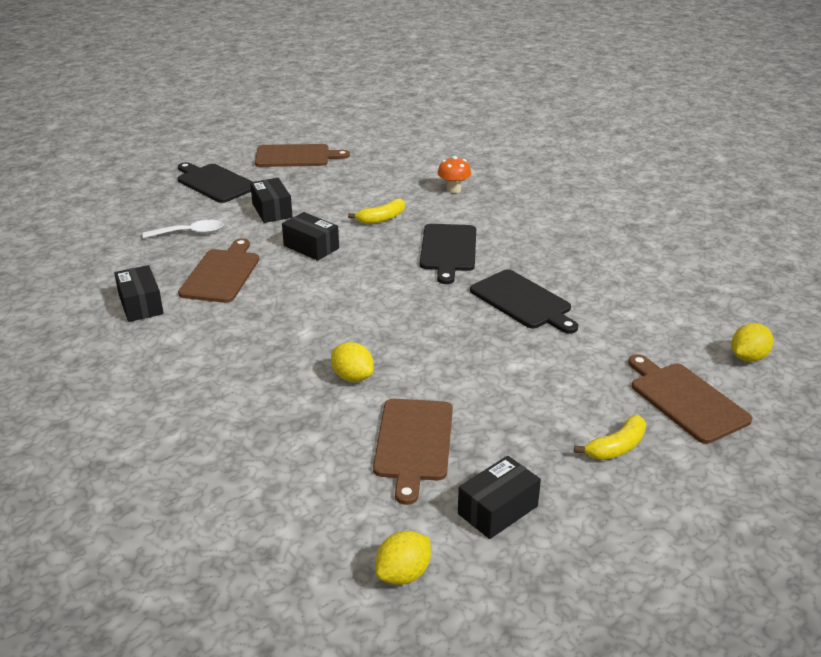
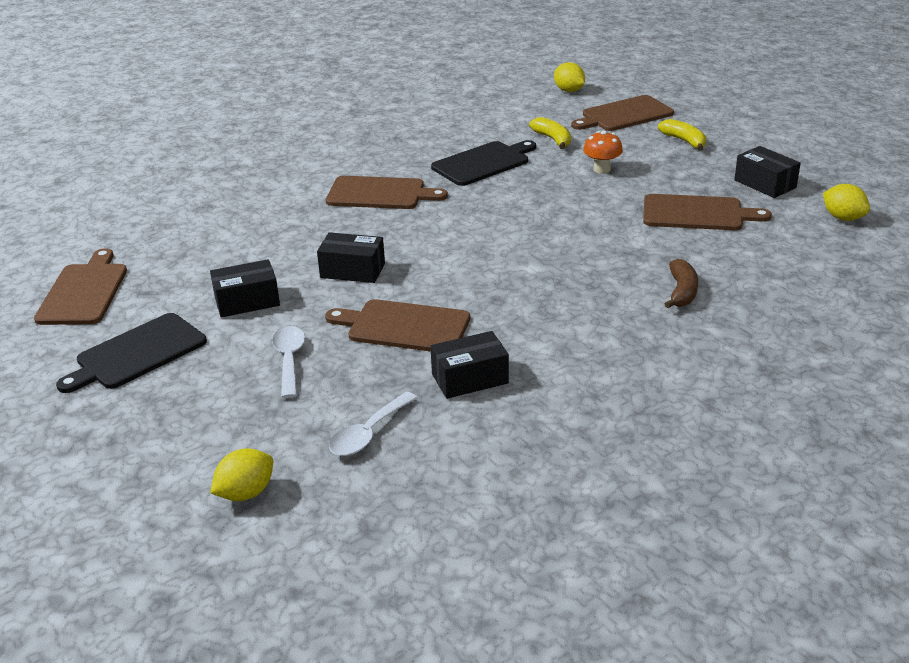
camera: 85 degrees left, 0 degrees up
black box [282,212,339,261] -> black box turned 60 degrees clockwise [317,232,385,283]
yellow lemon [331,342,374,382] -> yellow lemon moved to [210,448,273,501]
yellow banana [348,199,405,224] -> yellow banana moved to [529,117,571,149]
black cutting board [420,224,476,284] -> brown cutting board [326,176,448,209]
orange mushroom [438,156,471,193] -> orange mushroom moved to [583,131,623,174]
none -> white spoon [329,392,417,456]
none -> brown banana [665,259,698,308]

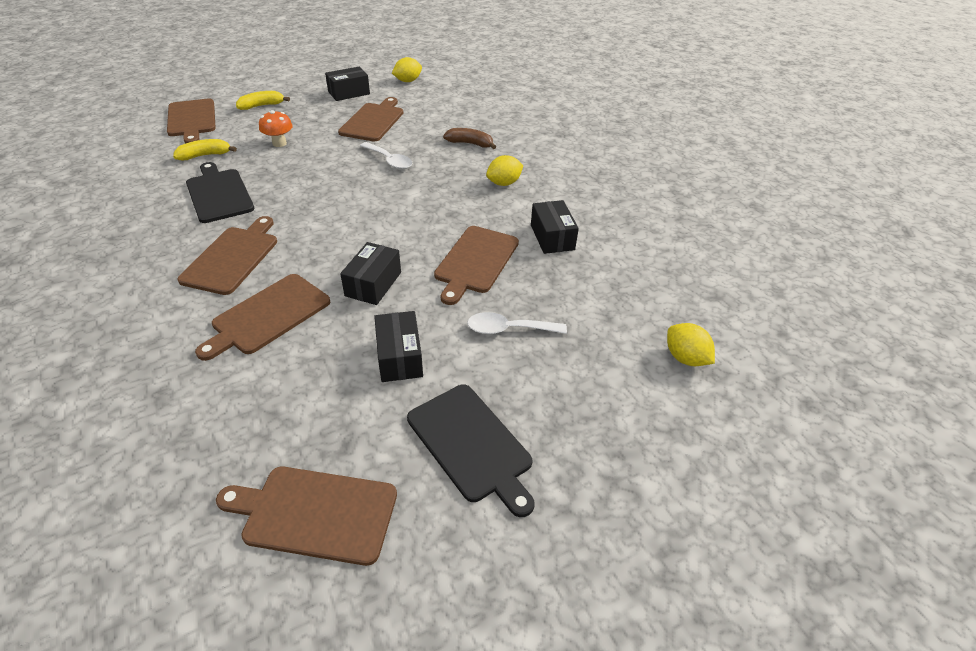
camera: 85 degrees left, 10 degrees up
white spoon [329,392,417,456] -> white spoon moved to [360,142,412,169]
yellow lemon [554,62,585,92] -> yellow lemon moved to [486,155,524,186]
none -> brown cutting board [195,274,330,361]

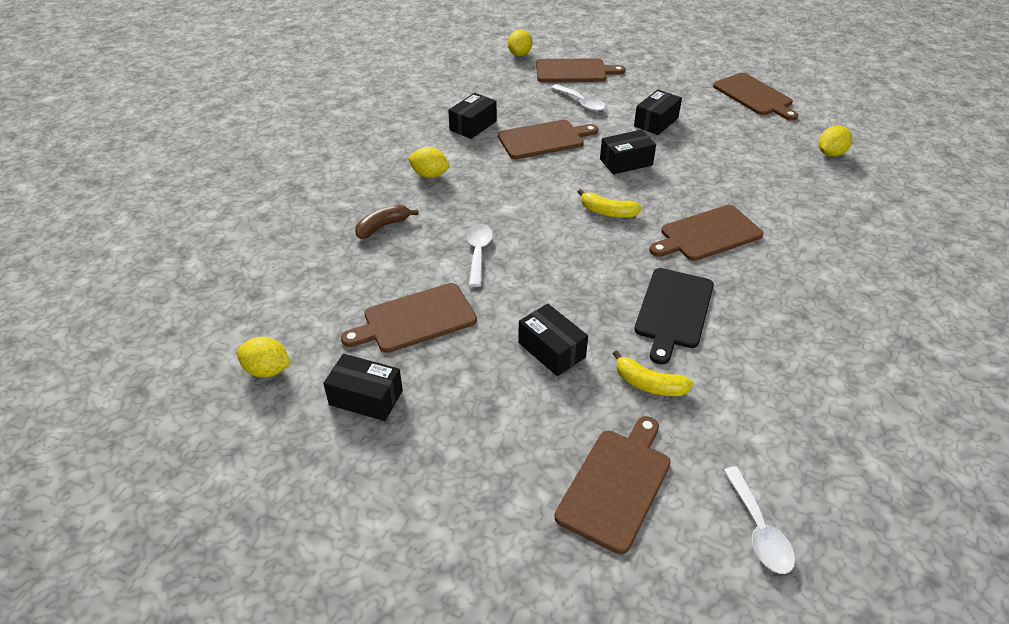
camera: 130 degrees left, 0 degrees up
brown cutting board [195,274,330,361] -> brown cutting board moved to [536,58,625,82]
yellow banana [236,91,290,110] -> yellow banana moved to [578,189,642,218]
orange mushroom [259,110,293,147] -> black box [518,304,588,376]
black cutting board [407,384,535,517] -> none
brown banana [443,128,496,149] -> brown banana turned 75 degrees clockwise [355,205,418,239]
none -> white spoon [723,467,795,574]
none -> yellow lemon [819,126,852,156]

